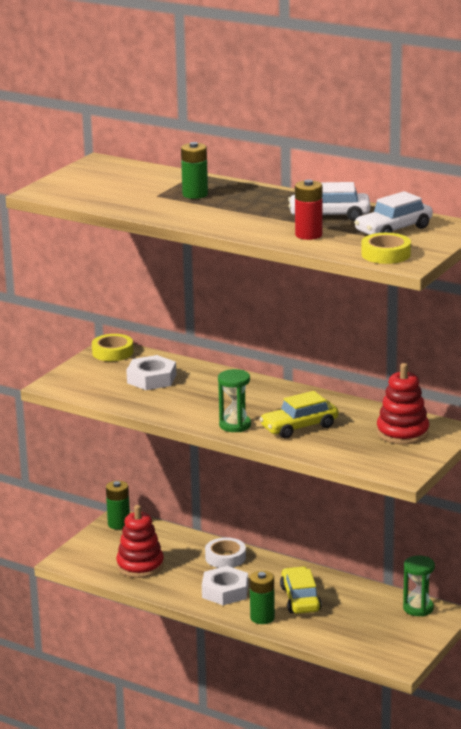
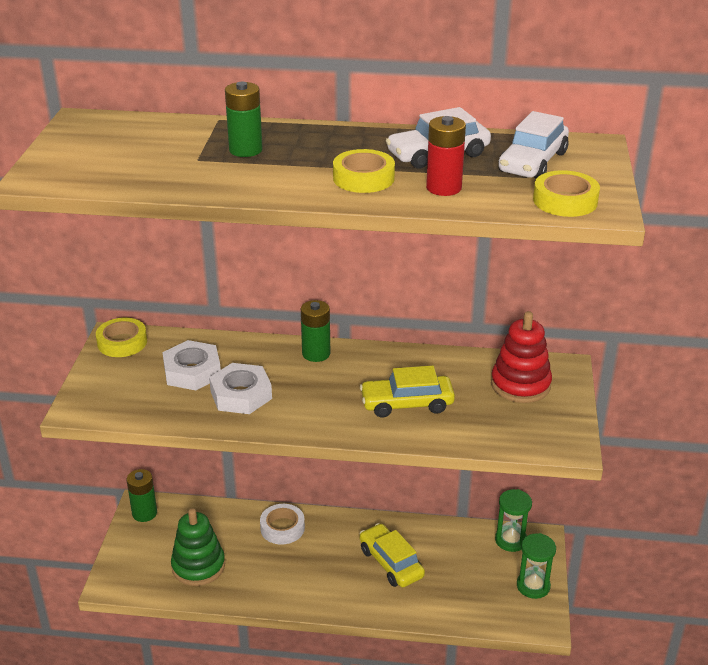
camera: 25 degrees left, 10 degrees up
red stacking toy [116,505,164,578] -> green stacking toy [171,508,225,586]
white nut [202,566,248,605] -> white nut moved to [209,363,272,414]
green hourglass [218,369,251,432] -> green hourglass moved to [517,533,556,599]
green battery [250,571,275,624] -> green battery moved to [301,300,330,362]
yellow car [260,391,338,438] -> yellow car turned 45 degrees clockwise [360,366,455,418]
none -> yellow tape [333,149,395,193]

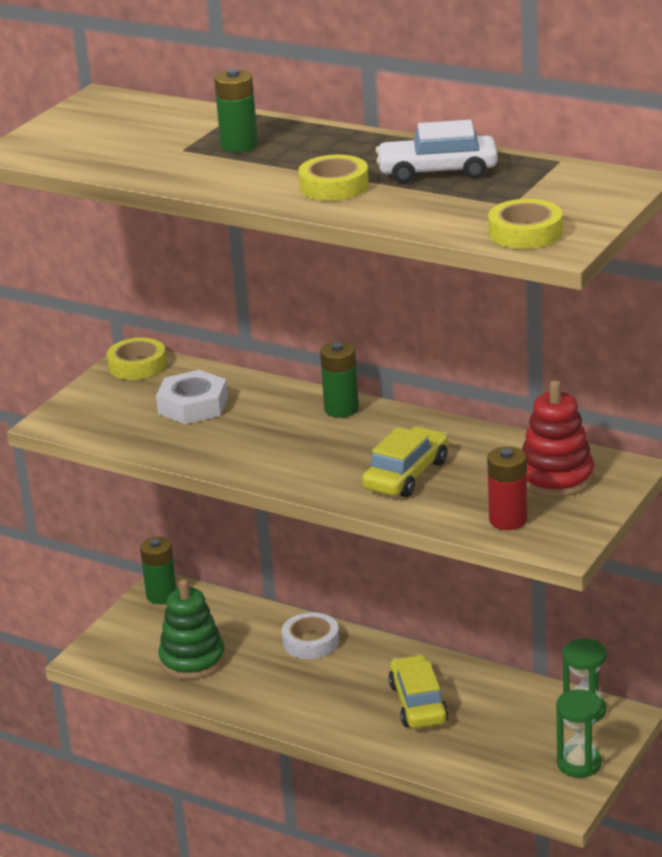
camera: 25 degrees right, 5 degrees down
white nut [209,363,272,414] -> none
yellow car [360,366,455,418] -> yellow car turned 105 degrees clockwise [362,426,449,497]
red battery [426,116,466,196] -> red battery moved to [487,446,528,530]
white car [498,111,569,179] -> none

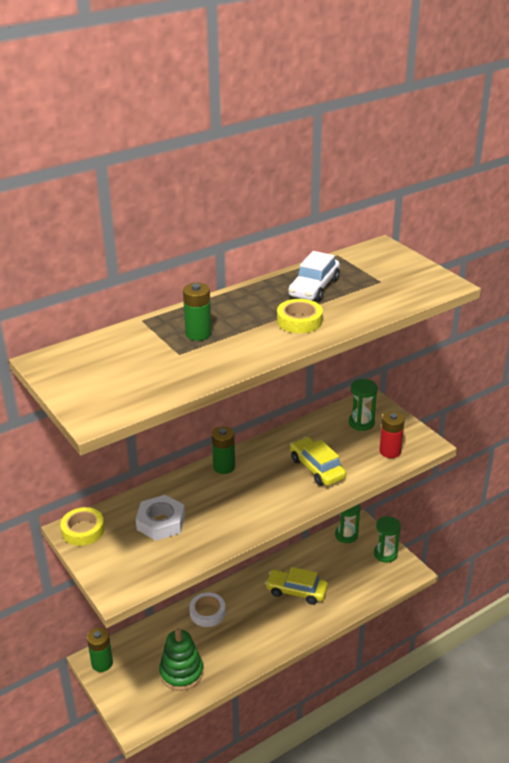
camera: 65 degrees left, 5 degrees up
yellow tape [488,199,563,249] -> none
red stacking toy [522,380,594,497] -> green hourglass [349,379,378,431]

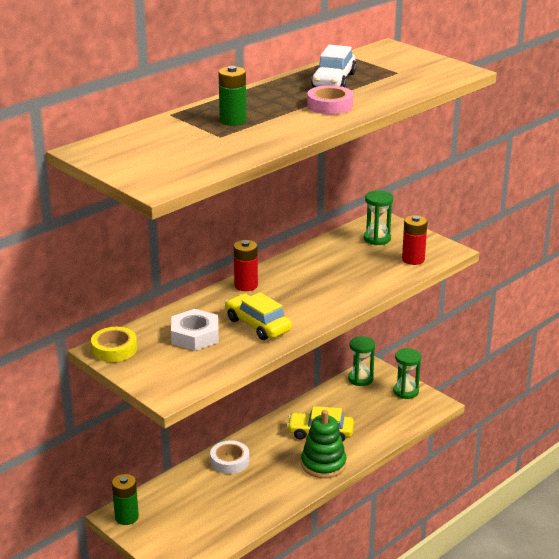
camera: 10 degrees left, 5 degrees down
green stacking toy [159,628,204,691] -> green stacking toy moved to [301,410,347,478]
green battery [212,426,235,474] -> red battery [234,240,258,291]
yellow tape [277,299,323,333] -> pink tape [307,85,353,115]
yellow car [290,437,346,486] -> yellow car moved to [225,292,292,340]

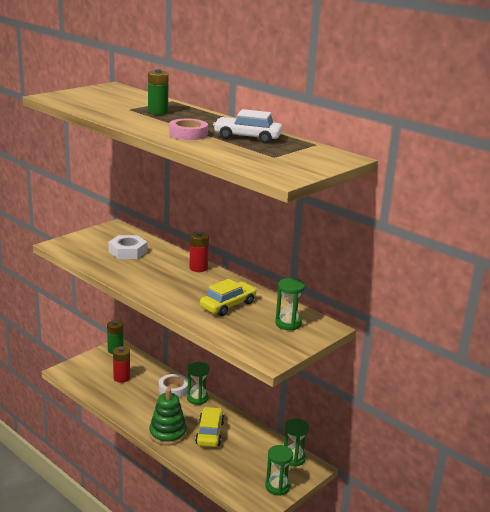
camera: 85 degrees right, 5 degrees down
yellow tape [91,327,137,362] -> none
yellow car [225,292,292,340] -> yellow car moved to [200,279,257,316]
red battery [402,215,428,265] -> red battery moved to [113,346,130,383]
none -> green hourglass [187,362,210,405]

